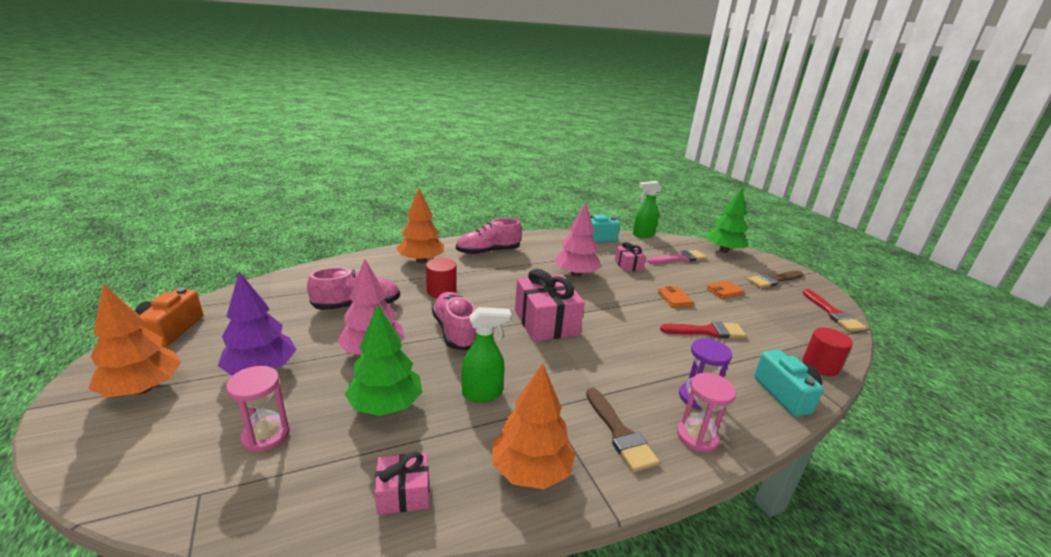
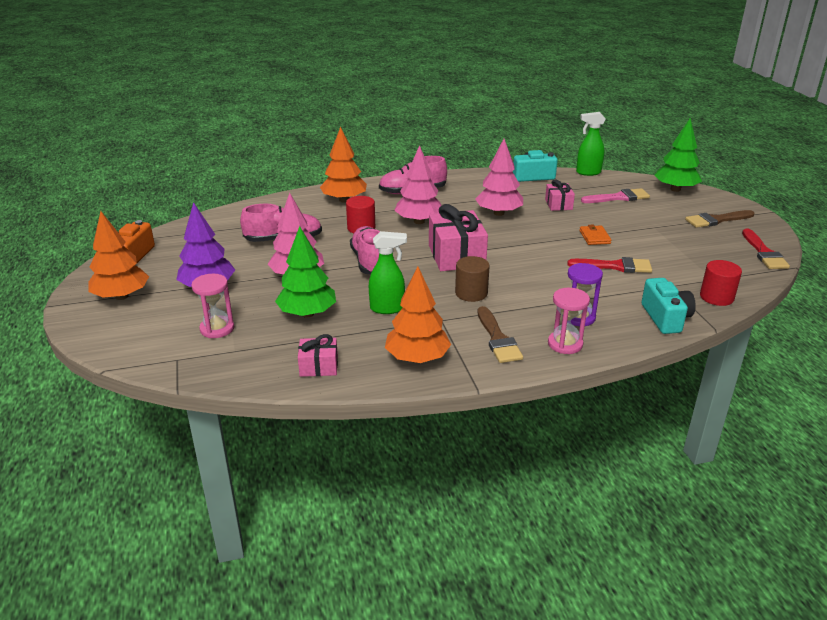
camera: 10 degrees right, 5 degrees up
orange wallet [707,281,745,299] -> none
none -> pink tree [394,145,442,224]
none -> brown cylinder [455,256,490,302]

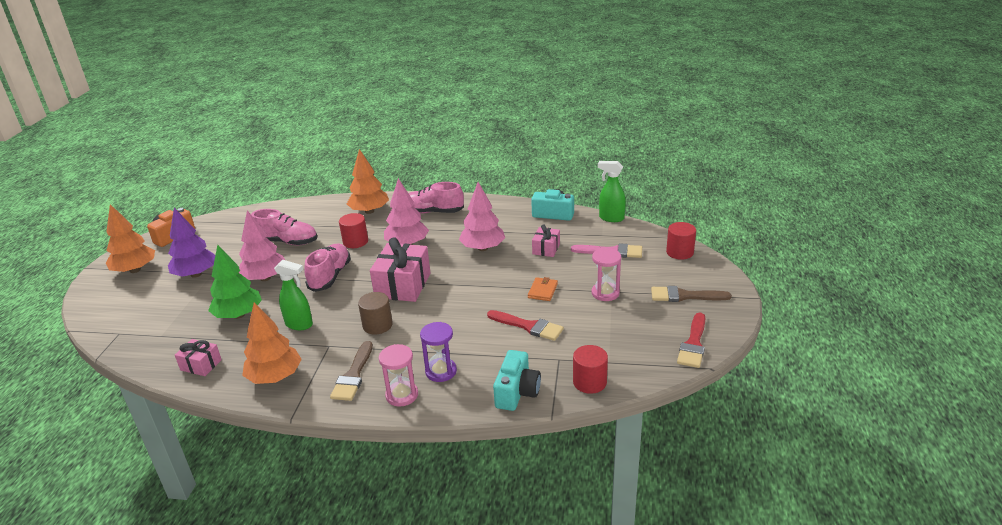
camera: 25 degrees right, 0 degrees up
pink hourglass [191,274,234,338] -> pink hourglass moved to [592,248,621,301]
green tree [654,118,702,192] -> red cylinder [666,222,696,260]

